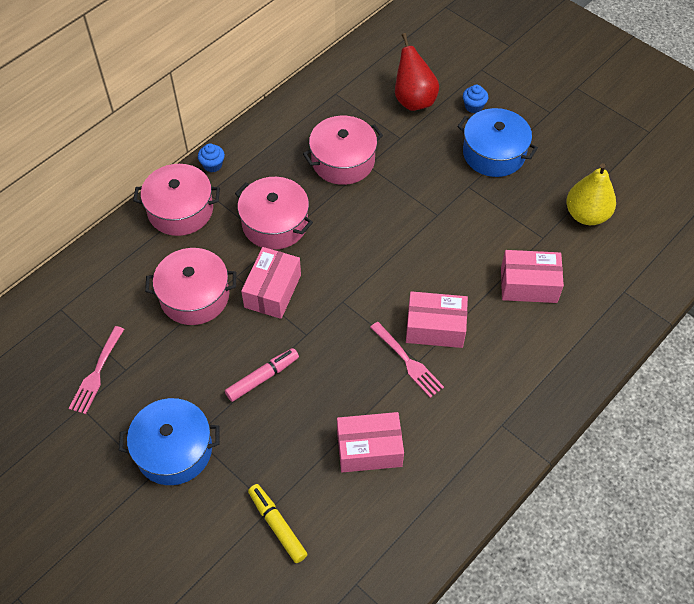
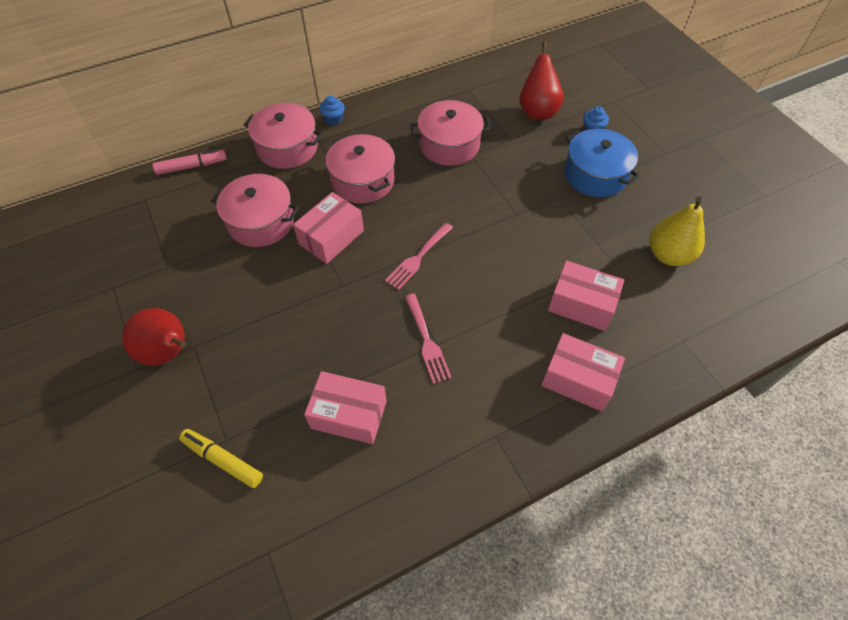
camera: 20 degrees right, 0 degrees up
pink fork [69,326,124,414] -> pink fork moved to [385,223,453,290]
blue pot [119,398,220,485] -> red pear [122,308,186,366]
pink marker [225,348,299,402] -> pink marker moved to [152,149,227,175]
yellow marker [248,484,308,563] -> yellow marker turned 45 degrees counterclockwise [179,429,263,488]
pink box [406,291,468,348] -> pink box moved to [541,333,625,411]

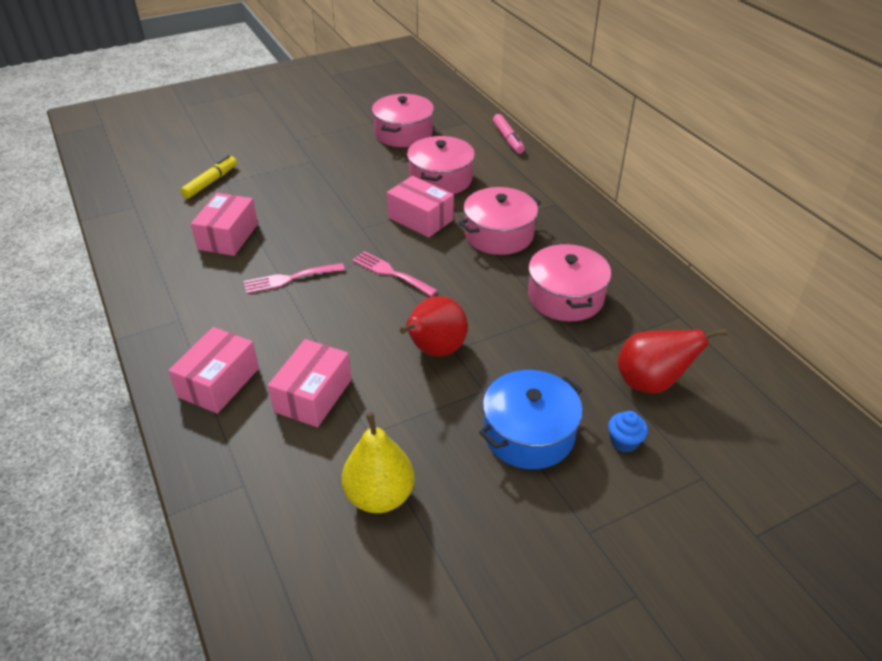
camera: 90 degrees right, 15 degrees down
red pear [122,308,186,366] -> red pear moved to [400,296,468,356]
pink pot [244,103,322,169] -> pink pot moved to [372,94,434,147]
blue cupcake [319,96,344,125] -> none

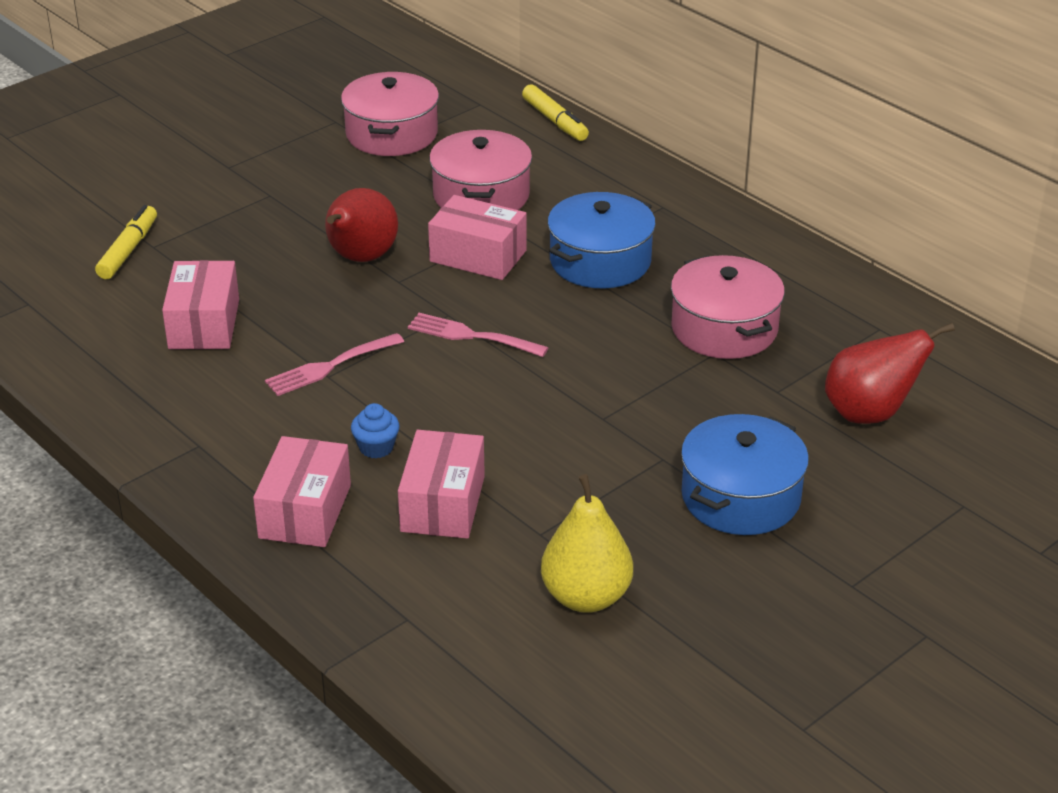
camera: 15 degrees left, 5 degrees down
red pear [400,296,468,356] -> red pear moved to [325,188,398,262]
pink pot [459,187,541,255] -> blue pot [547,192,656,288]
pink marker [493,114,525,154] -> yellow marker [522,84,589,141]
blue cupcake [608,411,648,453] -> blue cupcake moved to [351,403,399,458]

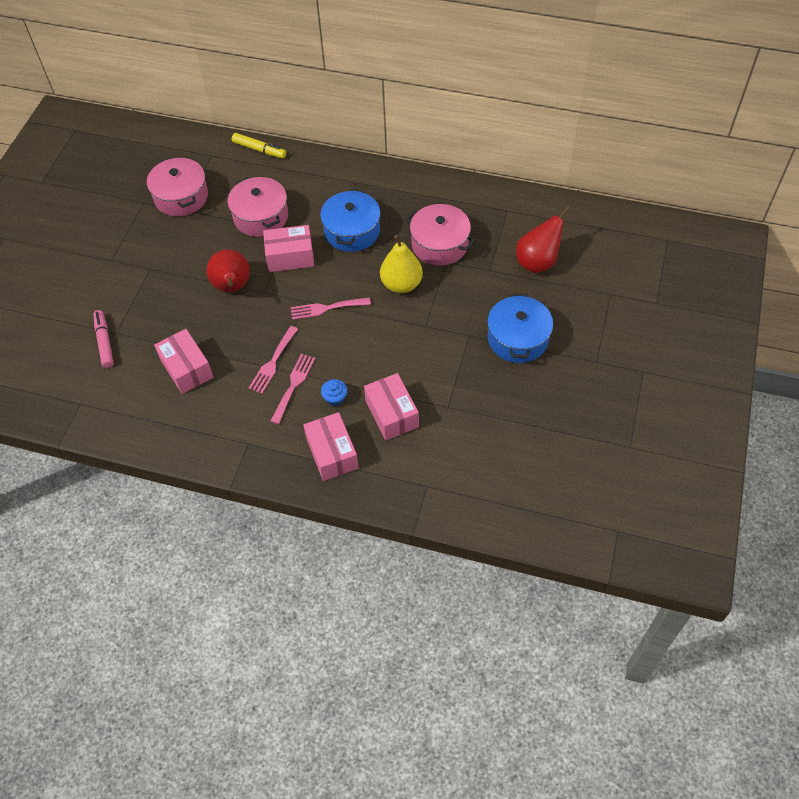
camera: 30 degrees left, 20 degrees up
yellow marker [95,205,157,279] -> pink marker [93,310,114,368]
yellow pear [541,474,633,613] -> yellow pear moved to [380,235,423,293]
none -> pink fork [270,354,315,424]

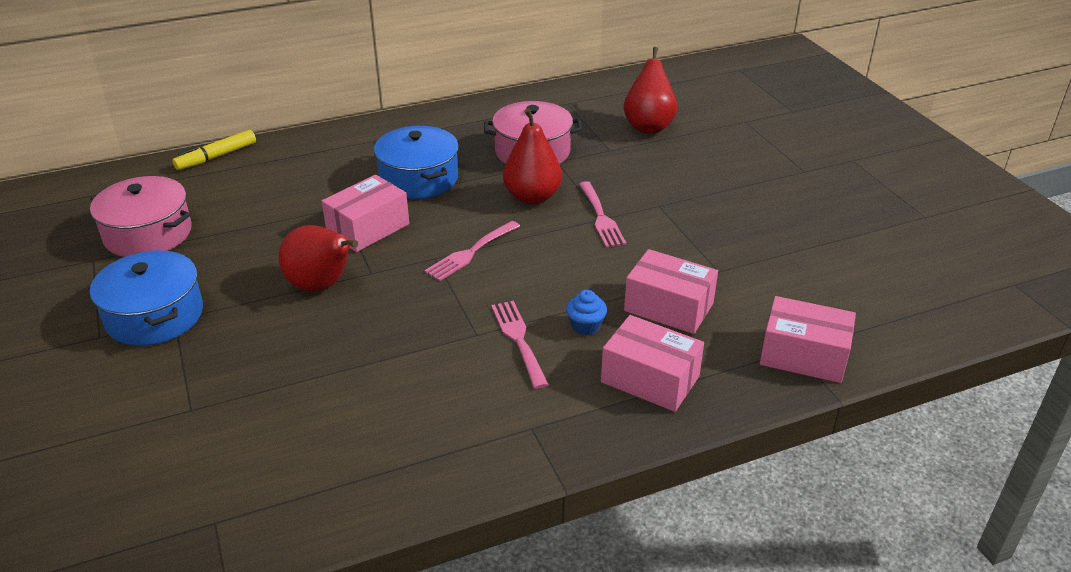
camera: 40 degrees left, 20 degrees down
pink marker [93,310,114,368] -> none
pink box [154,329,214,394] -> pink box moved to [760,296,856,383]
pink pot [228,177,288,237] -> none
yellow marker [232,133,286,158] -> yellow marker turned 150 degrees clockwise [172,130,256,170]
pink fork [249,326,298,394] -> pink fork moved to [579,181,626,247]
yellow pear [380,235,423,293] -> red pear [503,108,562,205]
blue pot [487,293,553,363] -> blue pot moved to [90,250,203,346]

